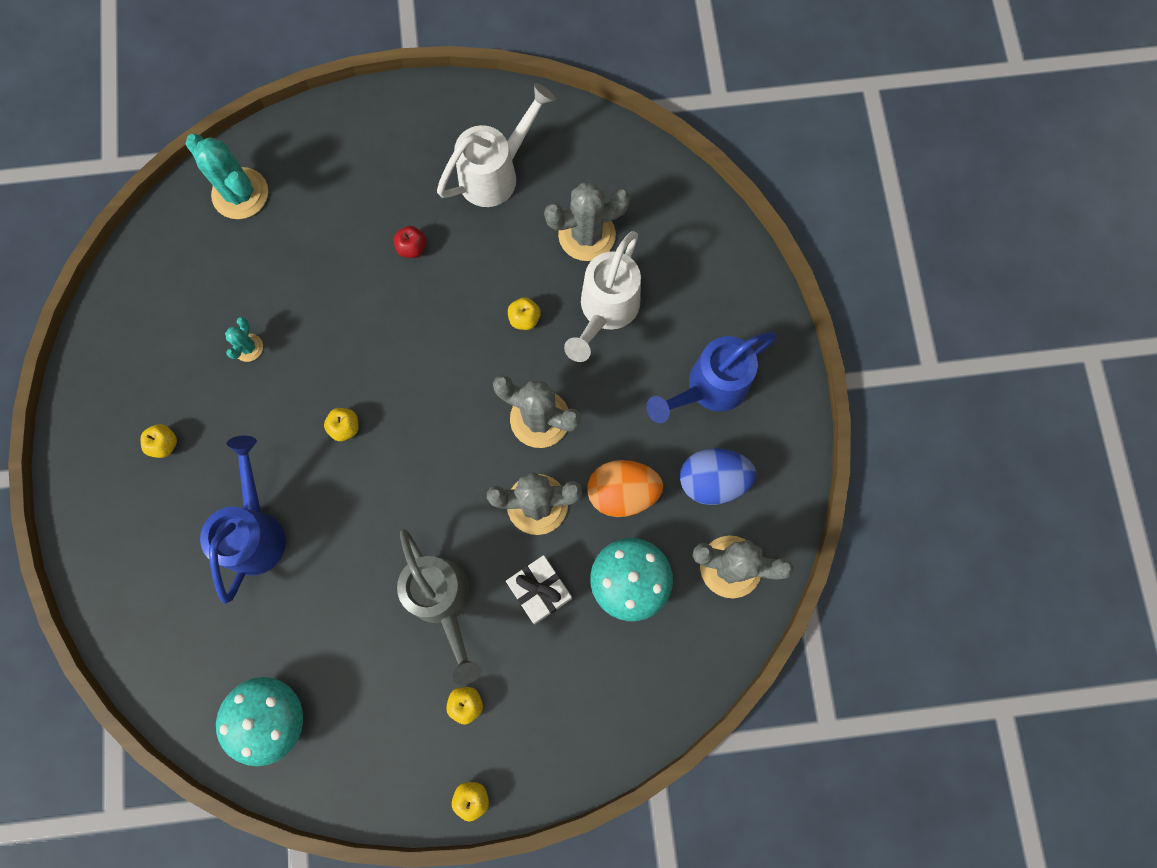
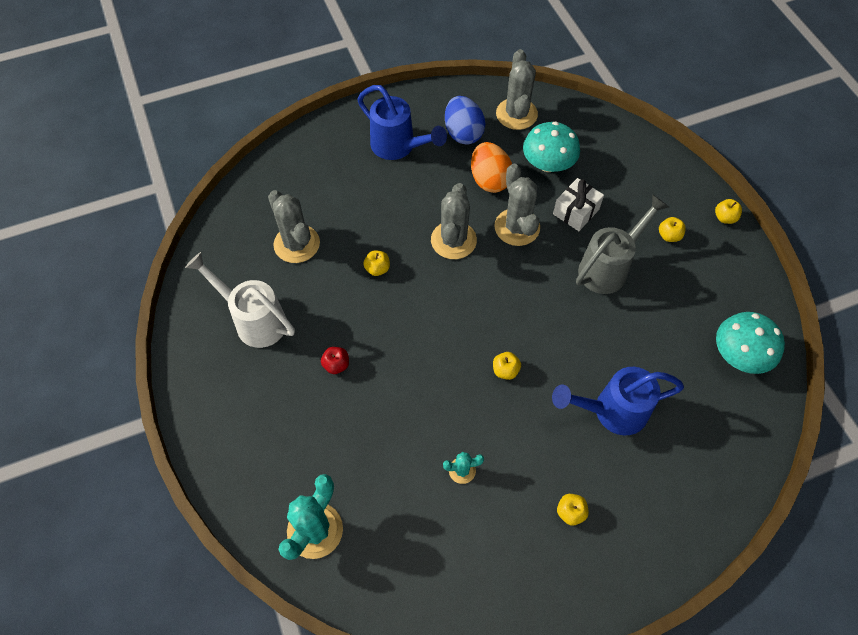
camera: 105 degrees left, 15 degrees down
white watering can [564,231,641,362] -> none

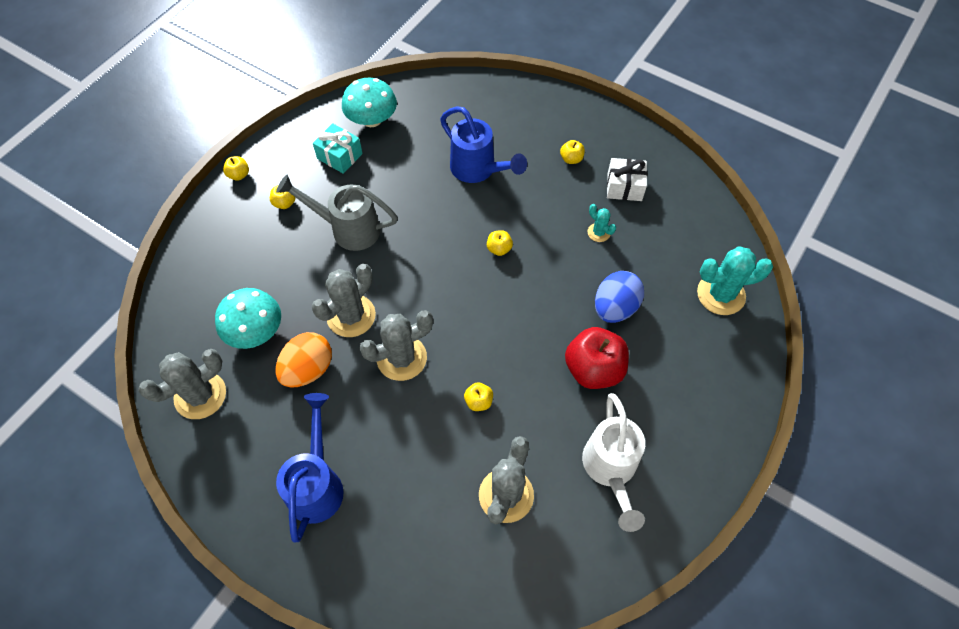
camera: 125 degrees left, 0 degrees up
red apple [321,347,349,374] -> red apple [565,327,629,389], size x2.18
blue egg [445,96,486,144] -> blue egg moved to [595,271,644,323]
white gift [553,178,604,231] -> white gift moved to [607,158,647,201]
none -> turquoise gift [313,123,363,174]

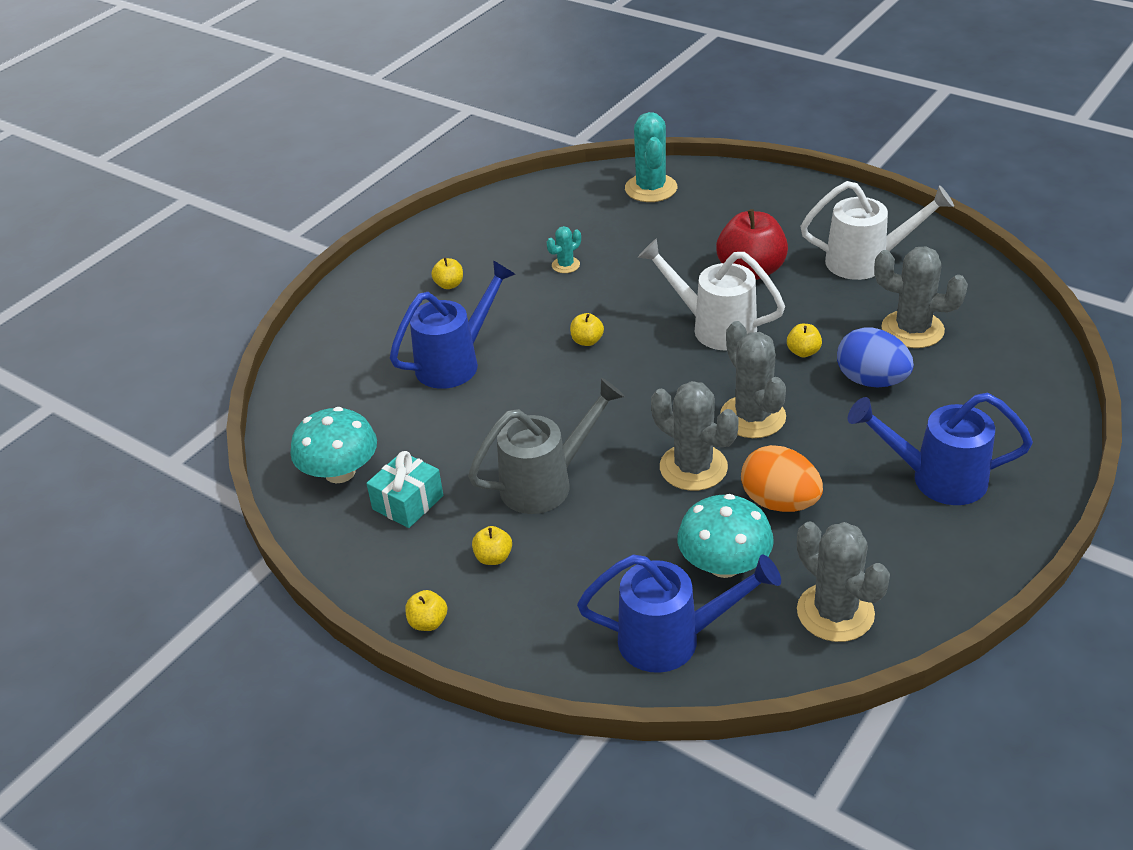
camera: 85 degrees left, 20 degrees down
grey watering can [276,175,398,251] -> grey watering can turned 135 degrees counterclockwise [468,378,625,514]
blue egg [595,271,644,323] -> blue egg moved to [837,327,914,387]
white gift [607,158,647,201] -> none
none -> blue watering can [577,554,781,673]
none -> white watering can [638,238,785,351]

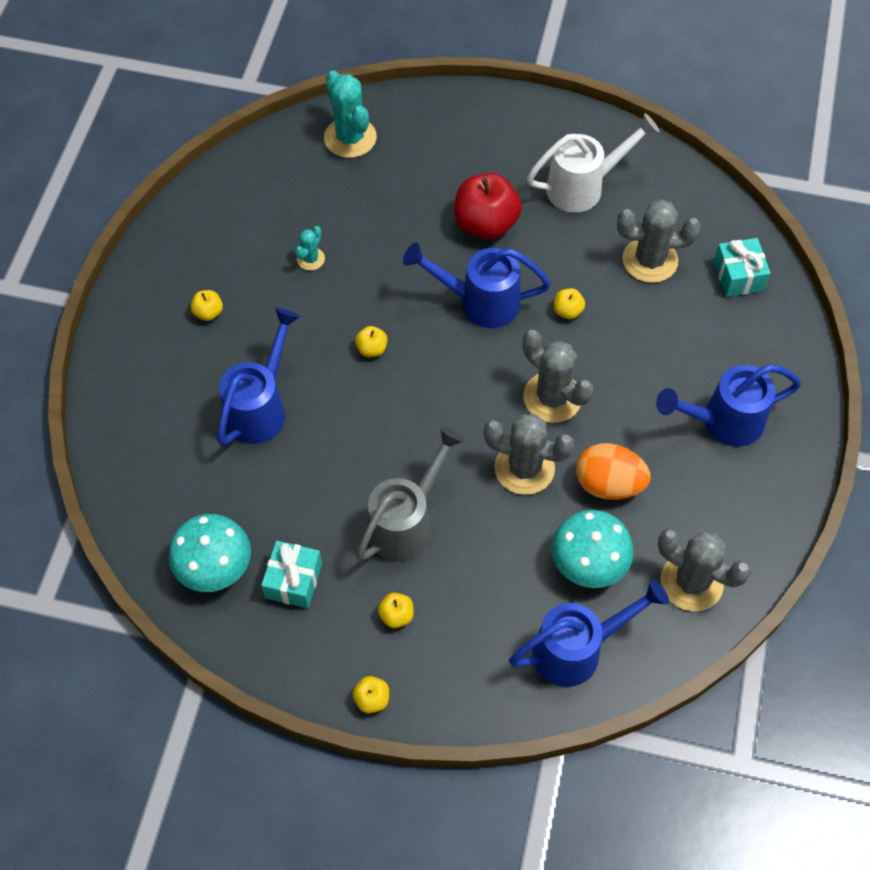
camera: 25 degrees left, 20 degrees up
white watering can [638,238,785,351] -> blue watering can [403,243,551,328]
blue egg [837,327,914,387] -> none
none -> turquoise gift [713,238,771,297]

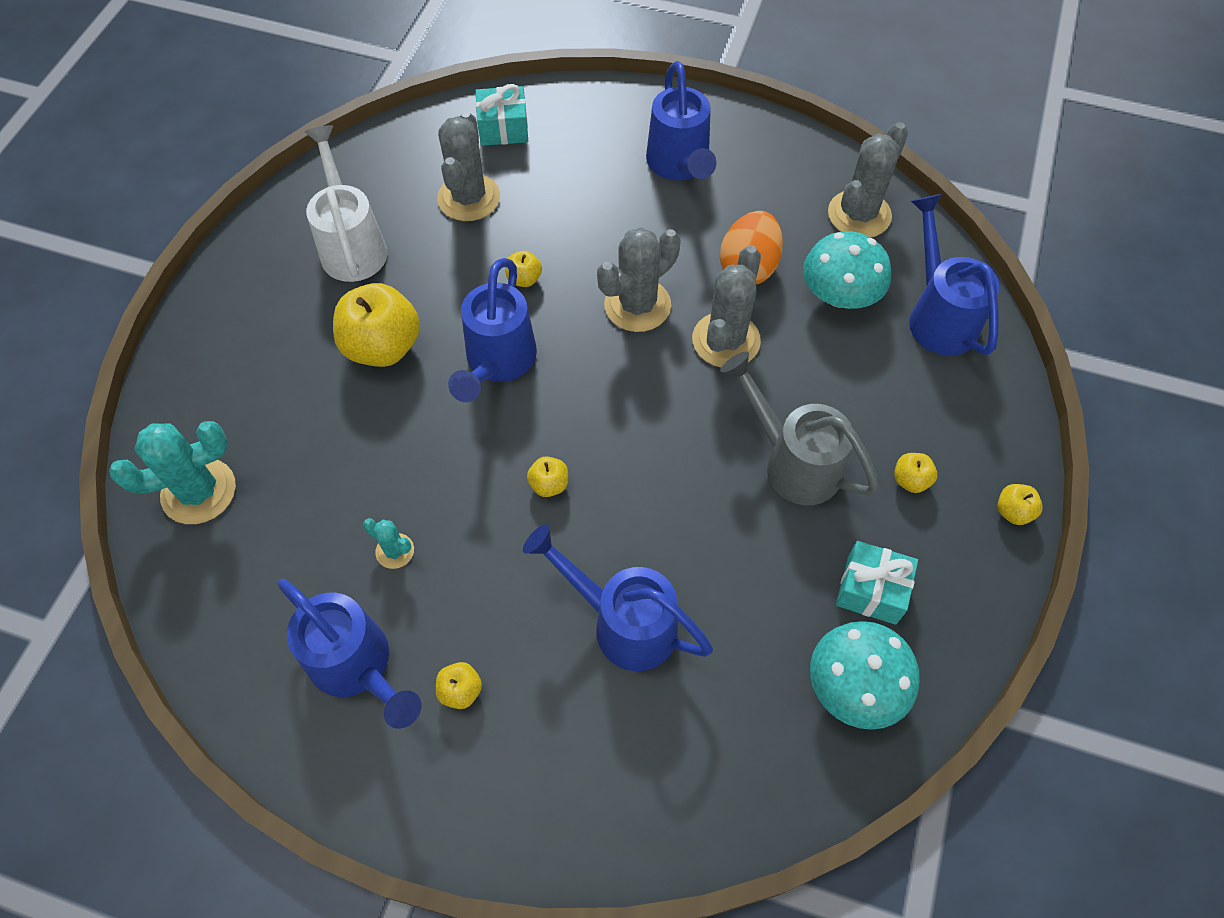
camera: 85 degrees left, 0 degrees up
red apple [454,173,522,239] -> yellow apple [333,283,420,367]
none -> blue watering can [278,579,421,729]

